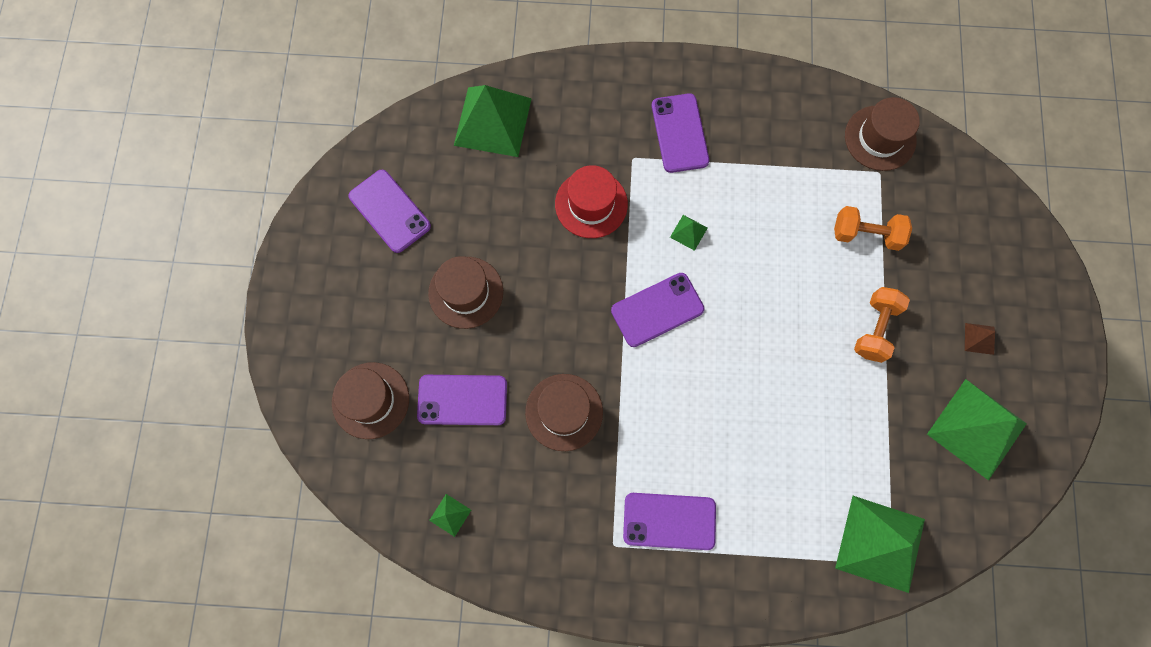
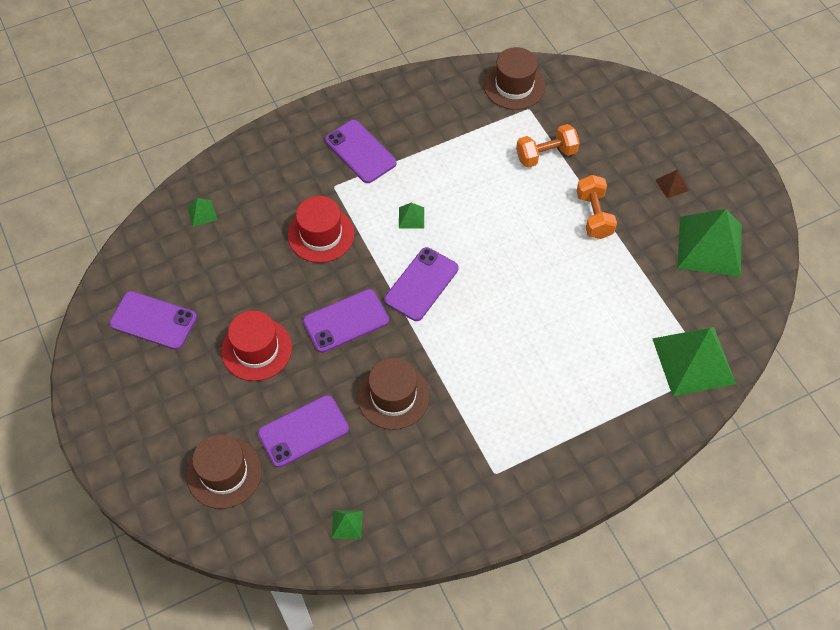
camera: 30 degrees left, 15 degrees down
brown hat [428,256,503,329] -> red hat [221,310,292,381]
green pyramid [454,85,532,157] -> green pyramid [187,198,217,227], size x0.41
purple phone [623,493,716,550] -> purple phone moved to [303,289,389,353]

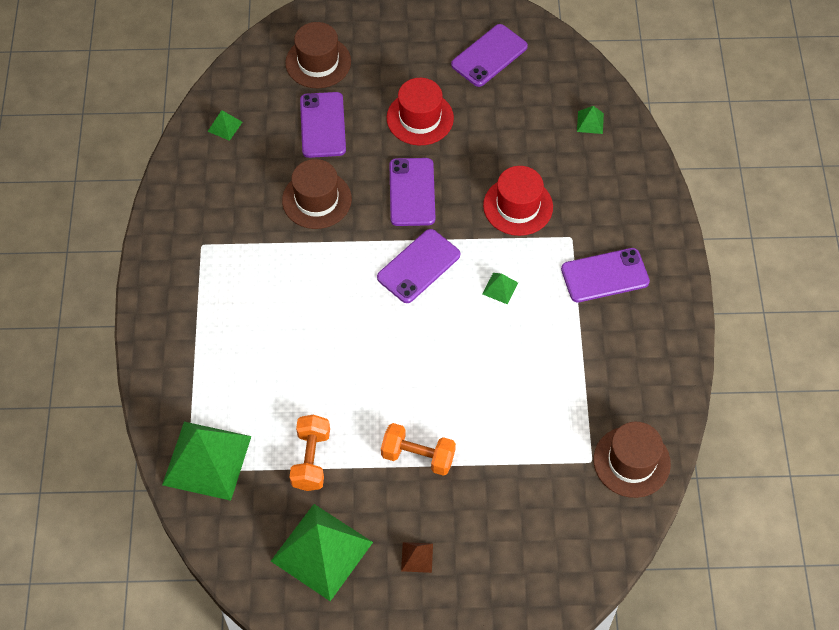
camera: 115 degrees right, 0 degrees up
purple phone [384,247,459,321] -> purple phone turned 75 degrees clockwise [377,229,460,303]
orange dumbbell [516,124,580,168] -> orange dumbbell moved to [289,415,330,491]

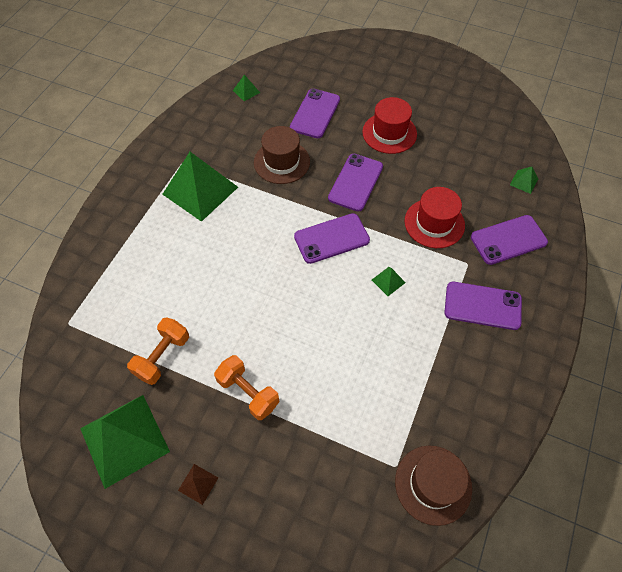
camera: 25 degrees right, 0 degrees up
green pyramid [162,422,251,501] -> green pyramid moved to [162,152,238,222]
brown hat [285,22,351,88] -> none
purple phone [451,24,528,87] -> purple phone moved to [471,215,548,265]

